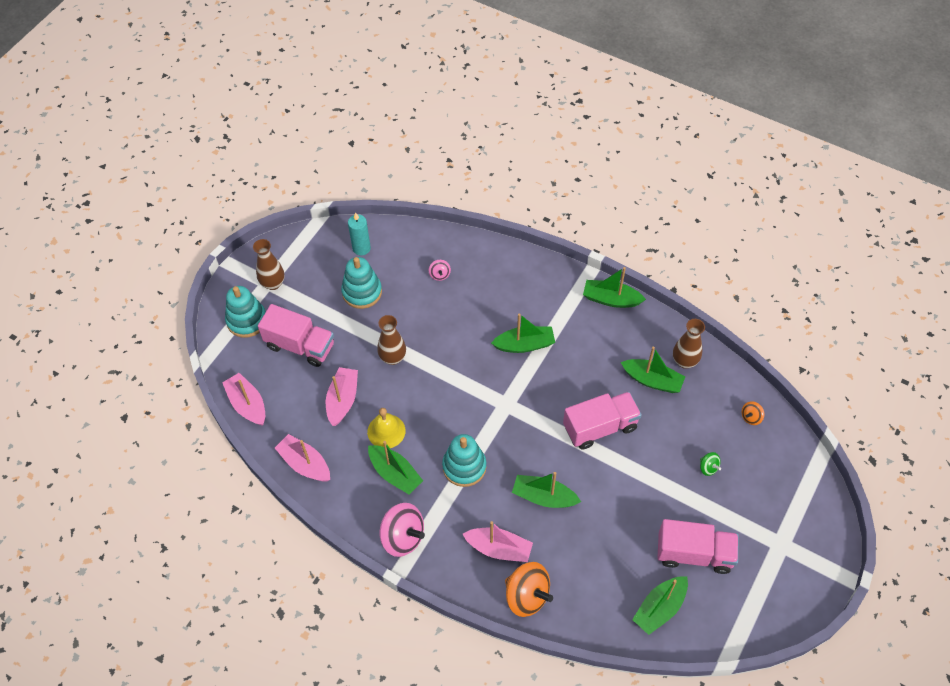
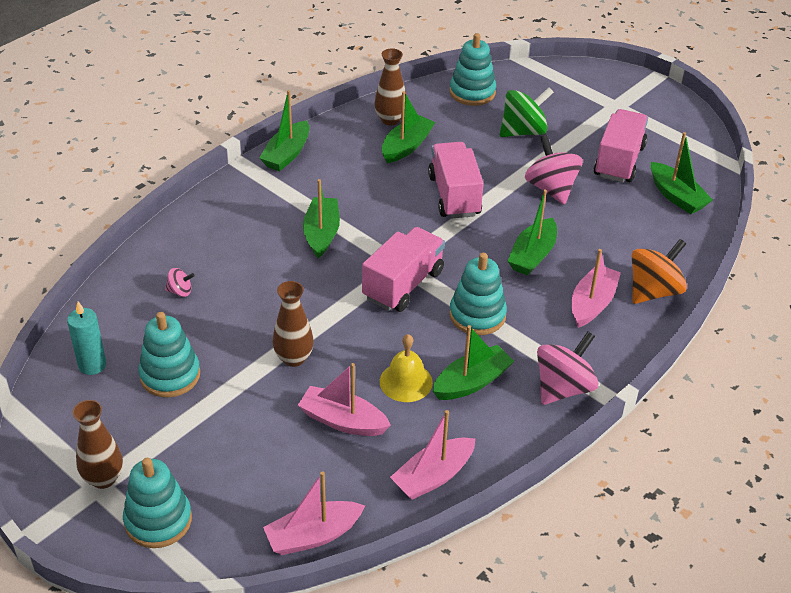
camera: 80 degrees left, 15 degrees down
pink truck [258,304,334,367] -> pink truck moved to [362,227,445,312]
green spinning top [700,452,721,476] -> green spinning top [500,87,554,137], size x2.10
orange spinning top [742,401,764,425] -> turquoise stacking toy [450,33,496,106]
none -> pink spinning top [525,135,583,205]

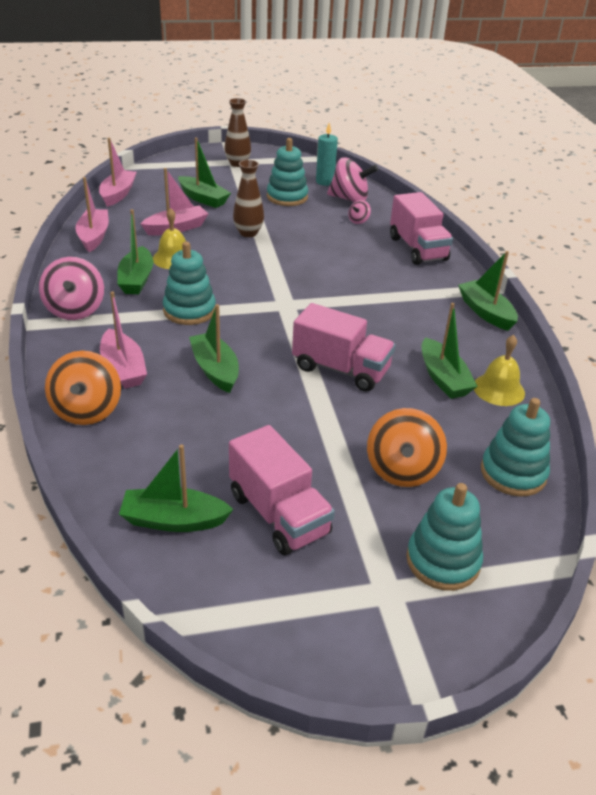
camera: 125 degrees right, 5 degrees down
turquoise stacking toy [123,458,192,548] -> turquoise stacking toy moved to [406,483,483,591]
green boat [303,179,340,258] -> green boat moved to [178,138,231,208]
pink truck [362,227,445,312] -> pink truck moved to [390,192,453,265]
brown vase [374,48,406,126] -> yellow bell [474,335,525,406]
green spinning top [500,87,554,137] -> orange spinning top [367,408,447,487]
pink spinning top [525,135,583,205] -> pink spinning top moved to [327,157,378,202]

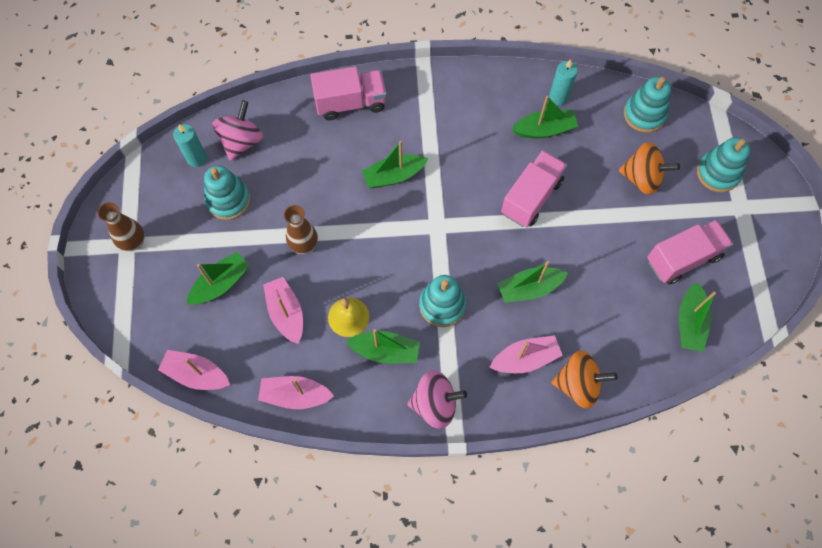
camera: 80 degrees left, 30 degrees up
pink spinning top [348,200,371,224] -> none
green boat [458,251,518,331] -> green boat moved to [362,141,429,188]
yellow bell [474,335,525,406] -> turquoise candle [549,59,578,106]

